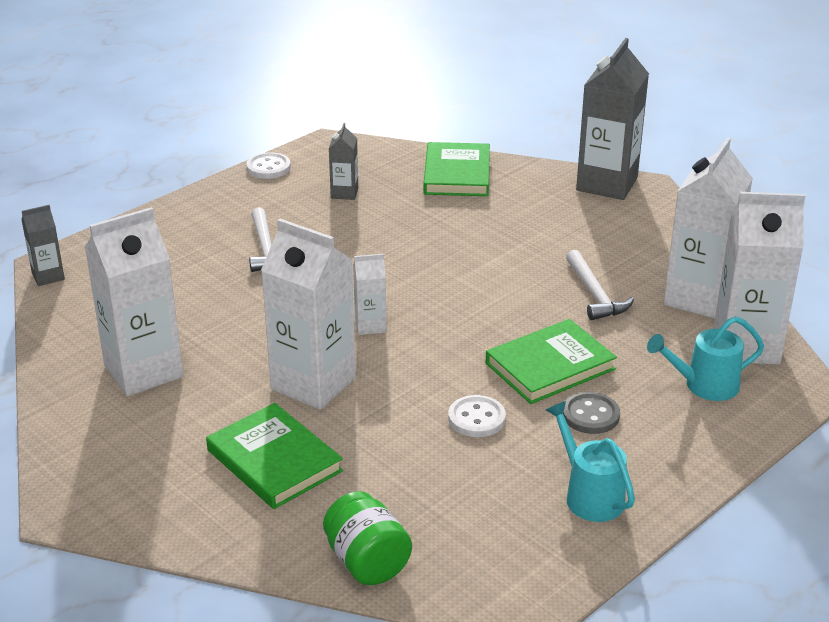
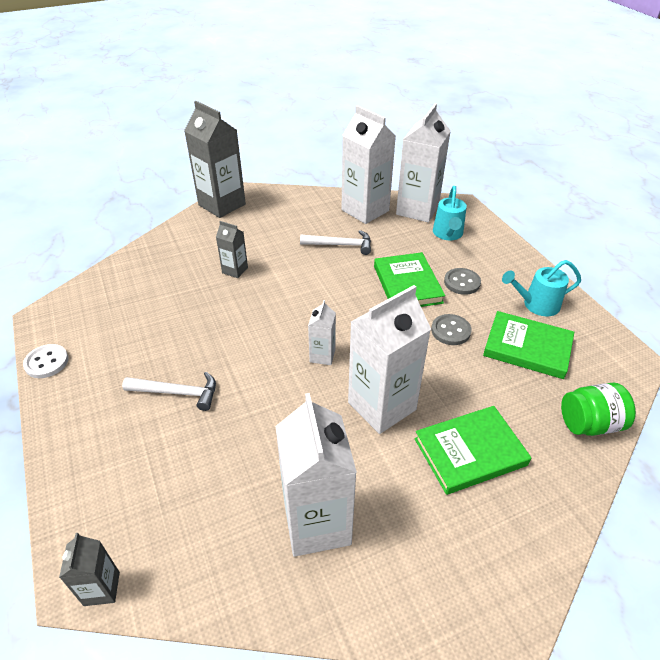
camera: 70 degrees left, 10 degrees up
grey carton [329,123,358,200] -> grey carton moved to [216,221,248,278]
green book [423,142,490,196] -> green book moved to [483,311,574,379]
white button [448,395,506,437] -> grey button [431,314,472,345]

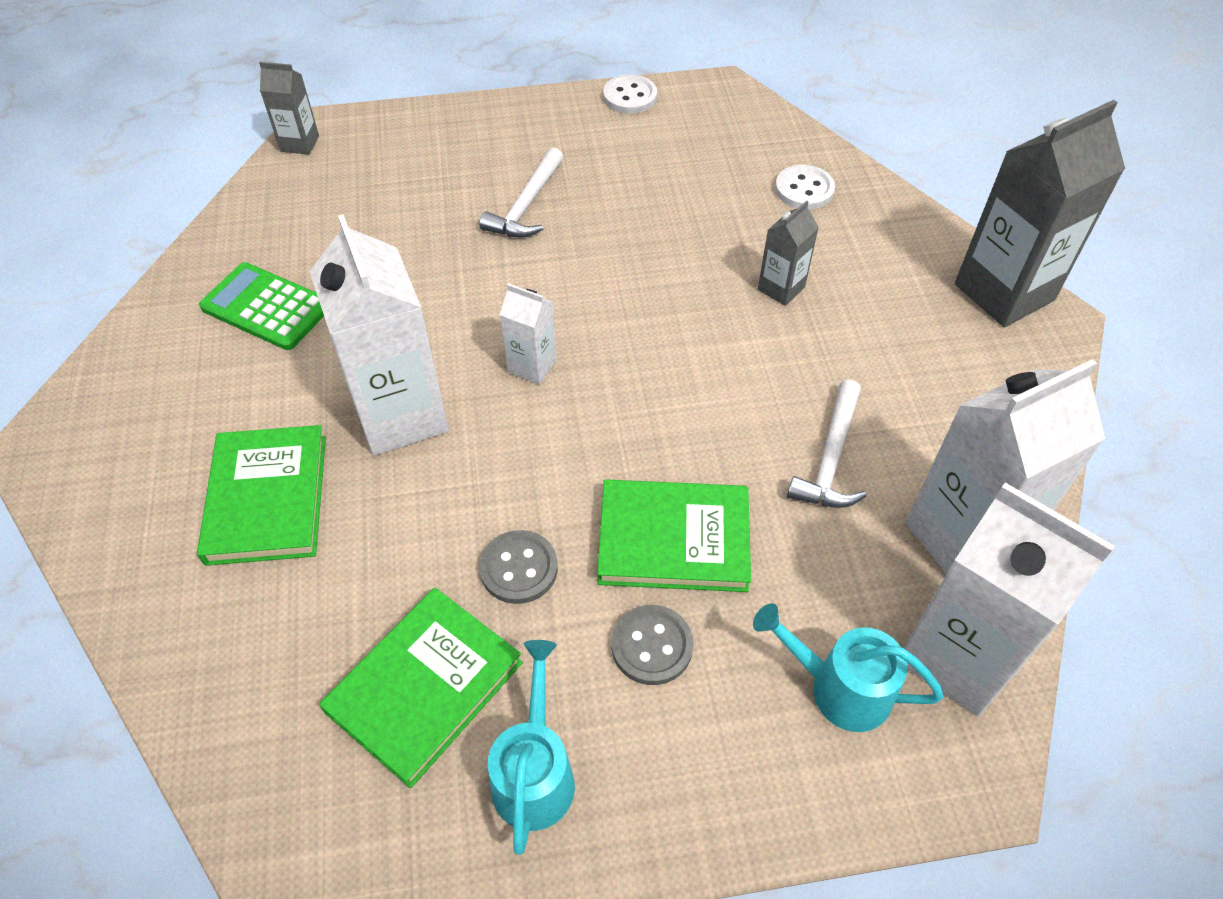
camera: 105 degrees right, 10 degrees up
white carton [275,393,357,557] -> green calculator [199,262,324,350]
green jar [561,383,636,436] -> none
none -> white button [775,165,835,210]

